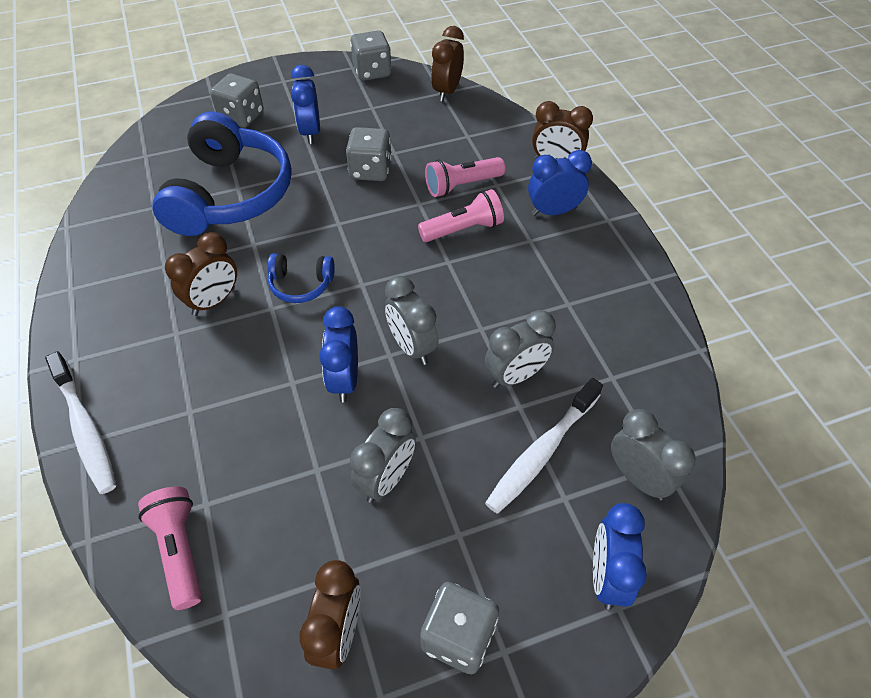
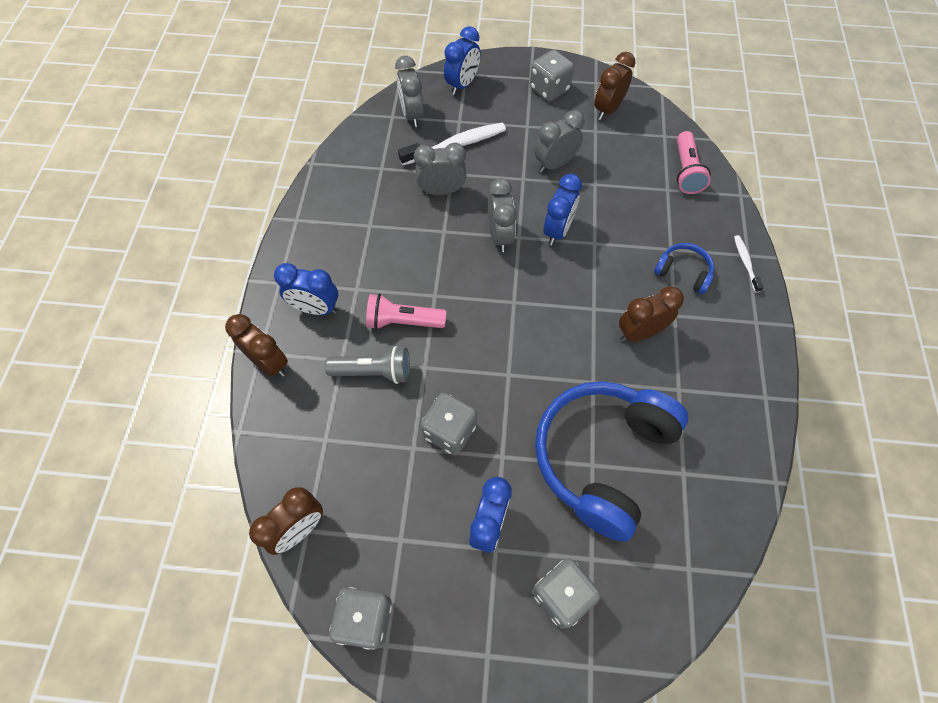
camera: 155 degrees left, 10 degrees up
white toothbrush [45,351,116,494] -> white toothbrush [734,235,764,293], size x0.53
blue headphones [267,253,335,303] -> blue headphones moved to [654,243,714,294]
pink flashlight [425,157,505,197] -> grey flashlight [325,346,410,384]

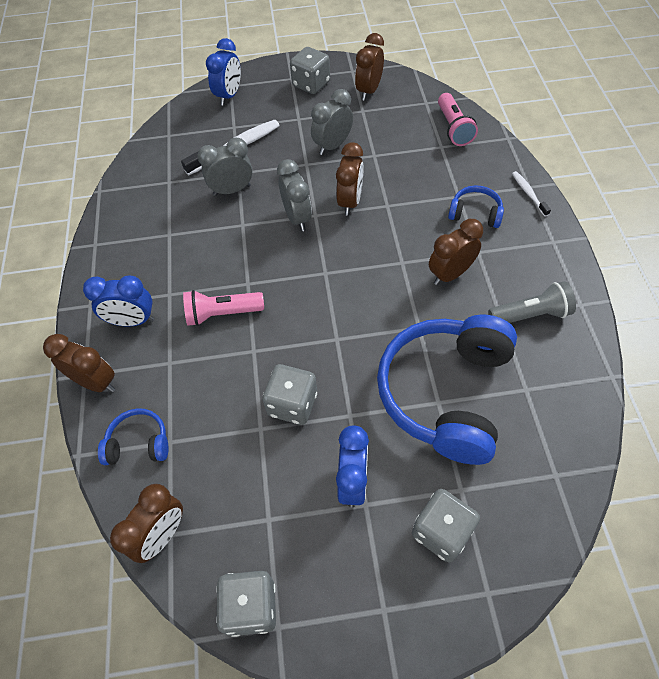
camera: 10 degrees left, 5 degrees down
grey flashlight [325,346,410,384] -> grey flashlight moved to [488,281,576,323]
grey clock [395,56,424,127] -> none
blue clock [543,174,582,245] -> brown clock [336,142,364,216]
none -> blue headphones [98,408,169,465]

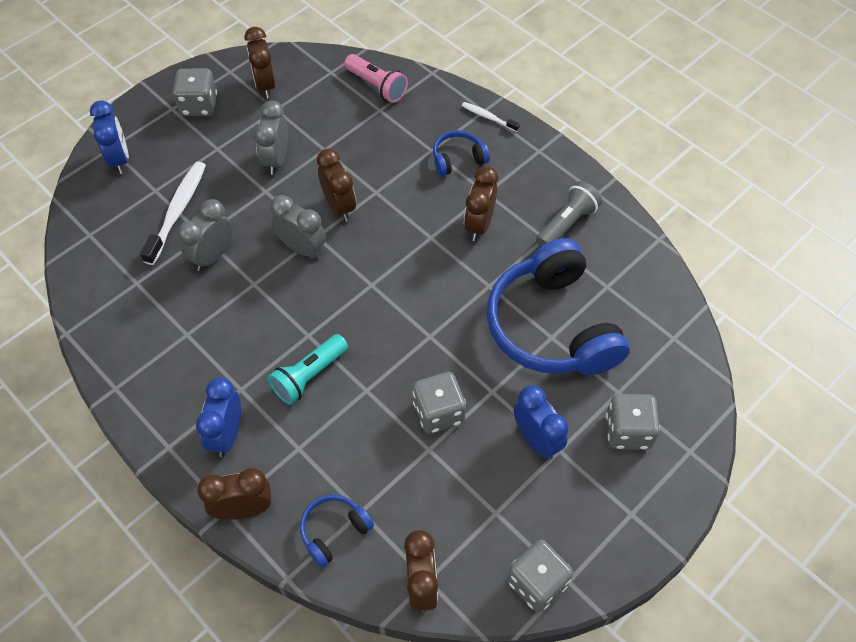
camera: 40 degrees left, 0 degrees up
blue clock [83,275,154,326] -> blue clock turned 135 degrees clockwise [196,377,241,457]
pink flashlight [183,290,264,326] -> turquoise flashlight [268,334,348,405]

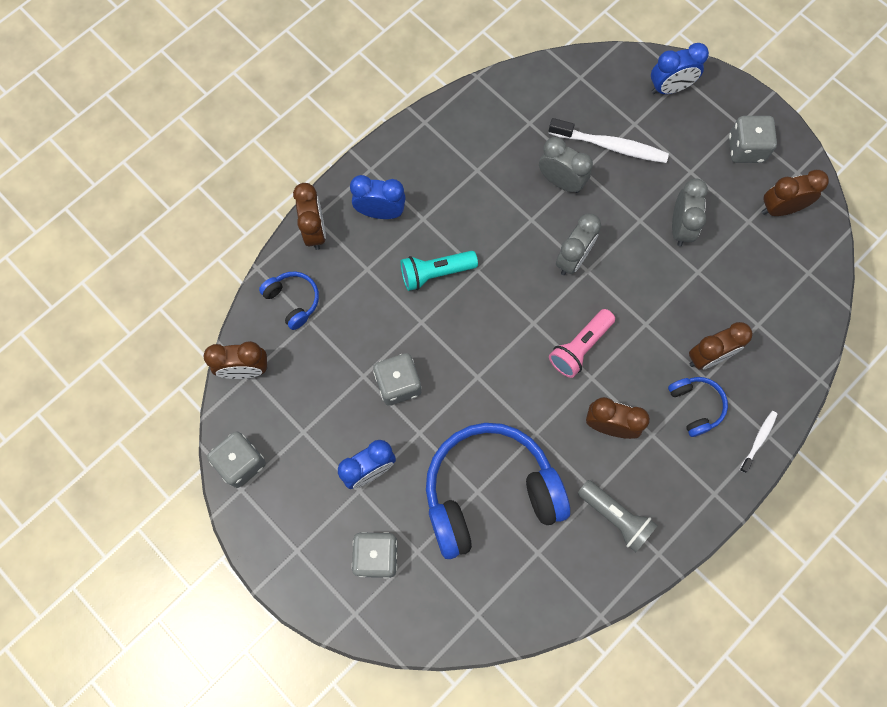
camera: 90 degrees right, 15 degrees up
grey clock [254,101,288,175] -> grey clock turned 90 degrees clockwise [672,179,708,246]
turquoise flashlight [268,334,348,405] -> turquoise flashlight turned 60 degrees counterclockwise [400,251,478,291]
brown clock [317,148,356,222] -> brown clock moved to [689,322,753,370]
pink flashlight [344,54,408,103] -> pink flashlight moved to [549,309,615,378]

